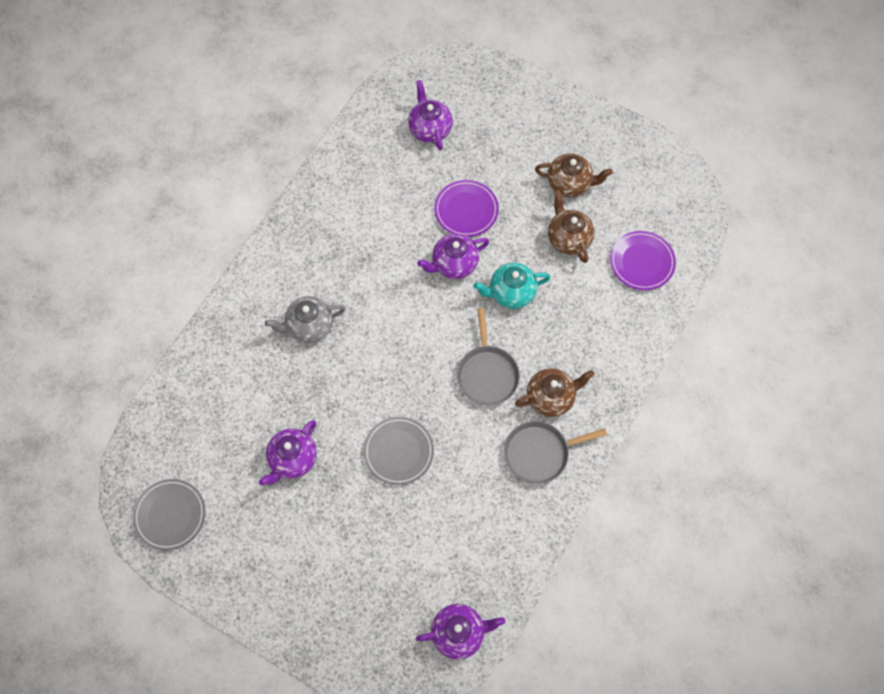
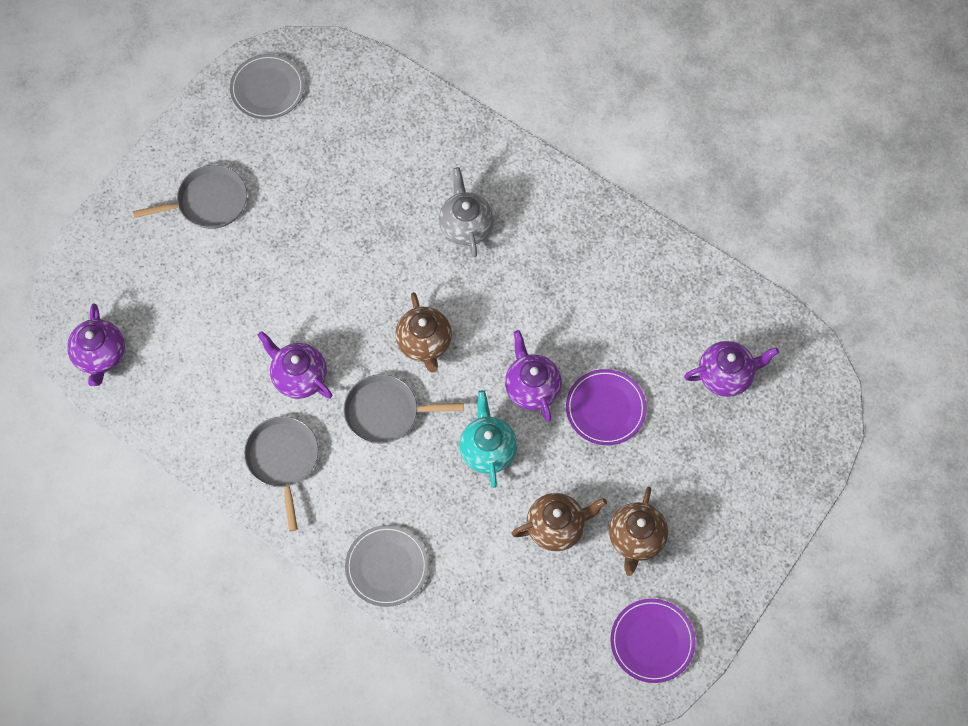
camera: 95 degrees right, 0 degrees up
purple teapot [259,420,317,486] -> purple teapot moved to [258,331,332,399]
grey plate [363,417,434,485] -> grey plate moved to [345,525,429,607]
brown teapot [515,368,595,417] -> brown teapot moved to [395,292,452,373]
purple plate [610,231,676,290] -> purple plate moved to [610,599,696,683]
none -> grey pan [133,165,247,229]

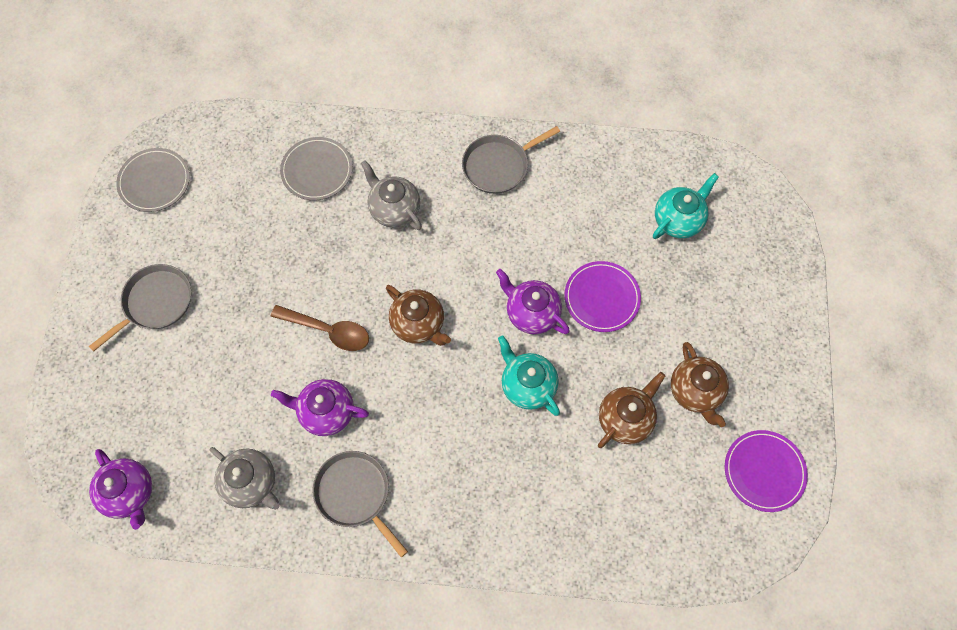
camera: 30 degrees left, 0 degrees up
grey pan [343,374,464,444] -> grey pan moved to [462,126,560,194]
grey plate [345,525,429,607] -> grey plate moved to [280,137,353,200]
purple teapot [684,341,779,397] -> turquoise teapot [653,173,719,239]
none -> grey teapot [210,447,280,510]
none -> brown spoon [271,305,369,351]

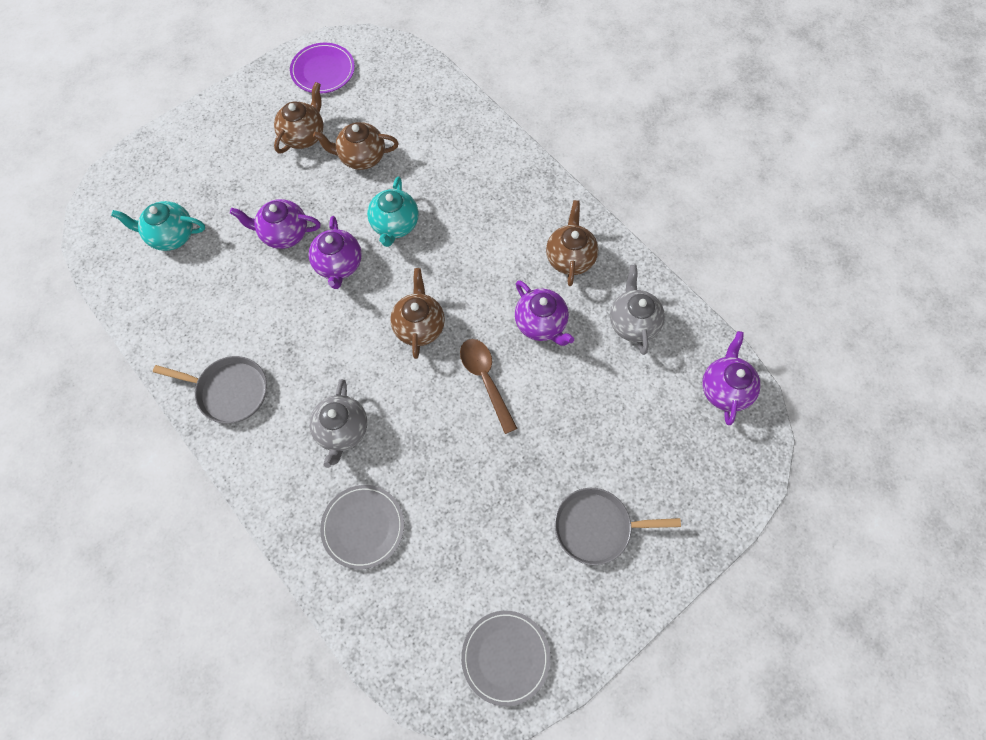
camera: 135 degrees left, 0 degrees up
grey pan [312,451,408,557] -> brown teapot [546,200,598,286]
purple plate [564,261,641,332] -> purple teapot [230,199,321,249]

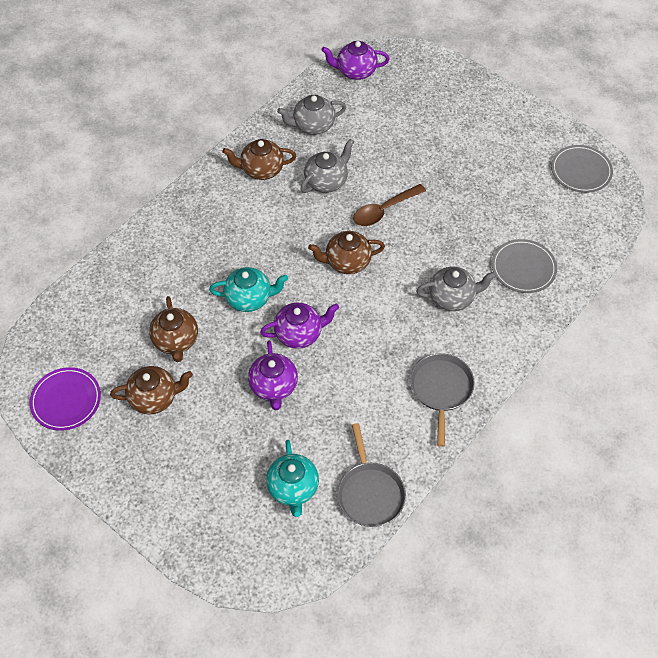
camera: 100 degrees left, 10 degrees down
brown teapot [274,82,323,153] -> brown teapot turned 150 degrees clockwise [110,366,193,414]
purple teapot [515,280,574,346] -> grey teapot [301,139,354,193]
grey pan [555,488,681,565] -> grey pan moved to [338,423,406,527]

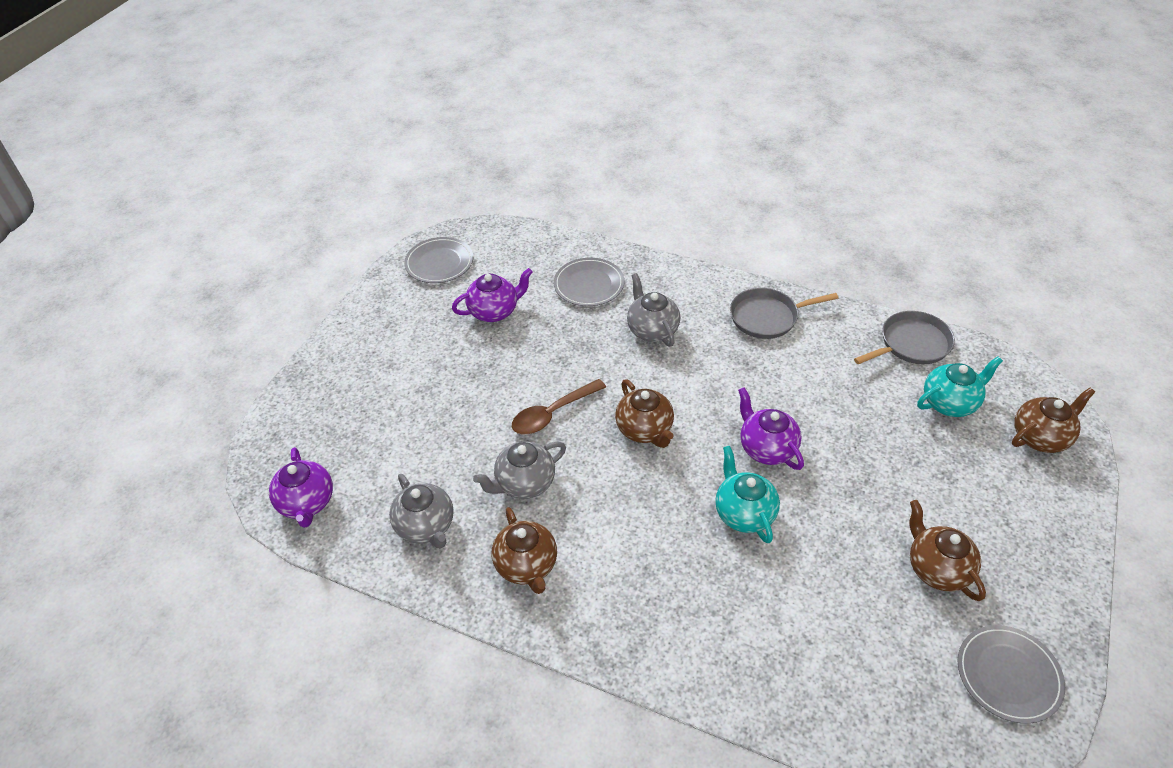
camera: 105 degrees left, 10 degrees down
purple plate [29,367,101,431] -> grey plate [958,625,1065,724]
brown teapot [149,296,198,362] -> brown teapot moved to [1012,388,1095,453]
purple teapot [248,340,298,410] -> purple teapot moved to [452,268,533,322]
grey teapot [301,139,354,193] -> grey teapot turned 60 degrees counterclockwise [473,441,566,499]
brown spoon [353,184,426,226] -> brown spoon turned 105 degrees clockwise [512,379,606,434]

